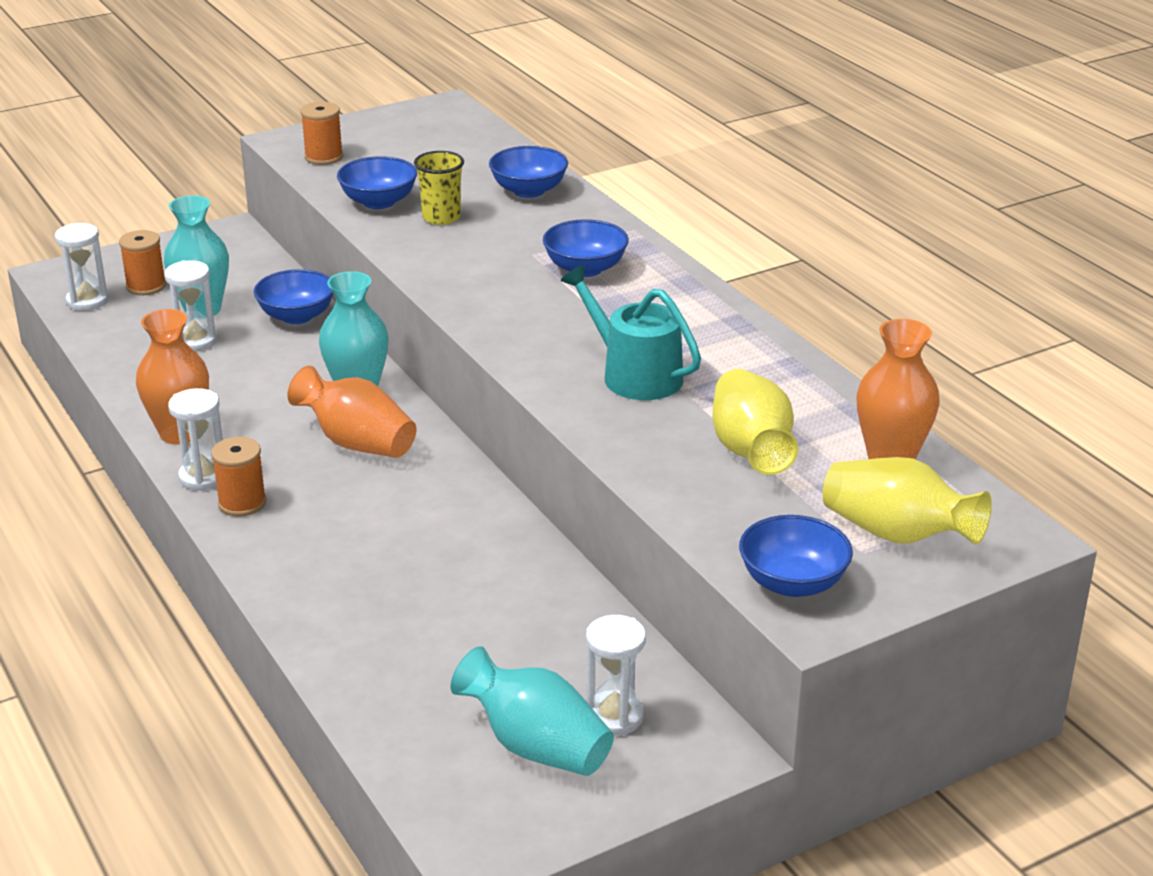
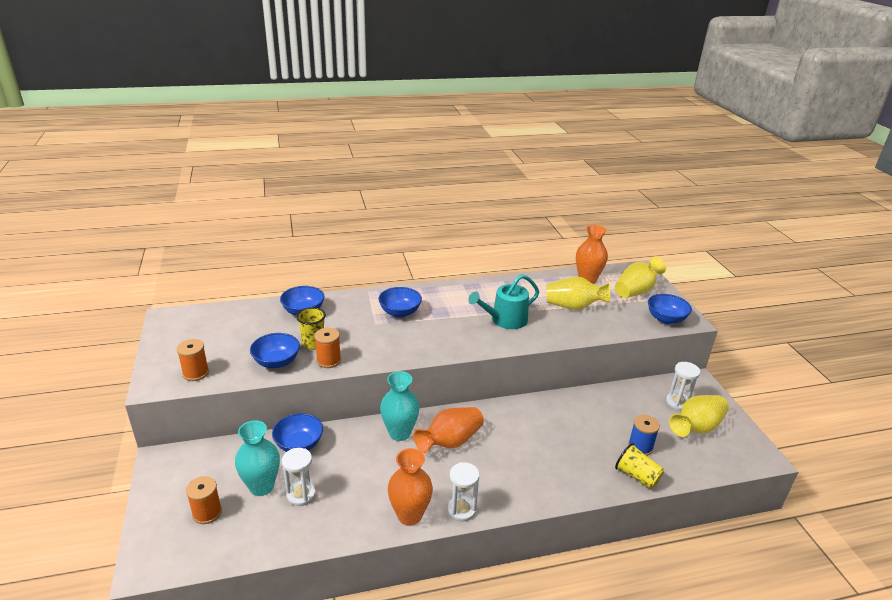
camera: 75 degrees left, 0 degrees up
white hourglass [55,223,109,311] -> none
orange spool [211,437,266,517] -> orange spool moved to [314,328,341,368]
turquoise vase [451,646,614,776] -> yellow vase [669,395,729,437]
none -> yellow cup [615,443,664,489]
none -> blue spool [628,415,660,456]

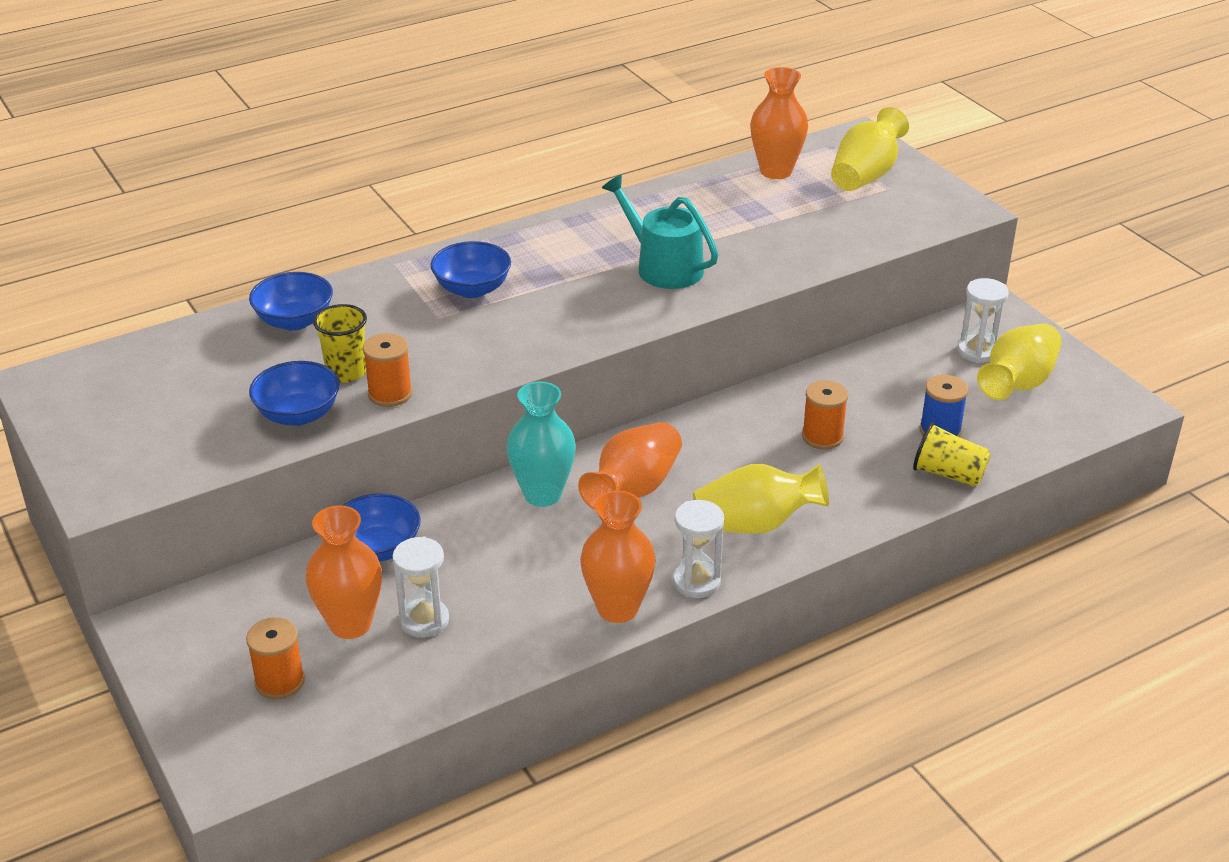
camera: 15 degrees left, 5 degrees up
orange spool [177,339,209,381] -> orange spool moved to [802,380,848,449]
turquoise vase [235,420,280,496] -> orange vase [306,505,382,639]
turquoise watering can [468,274,539,329] -> turquoise watering can turned 90 degrees clockwise [602,175,718,289]
yellow vase [547,277,610,310] -> yellow vase moved to [693,464,829,534]
blue bowl [648,294,692,324] -> none

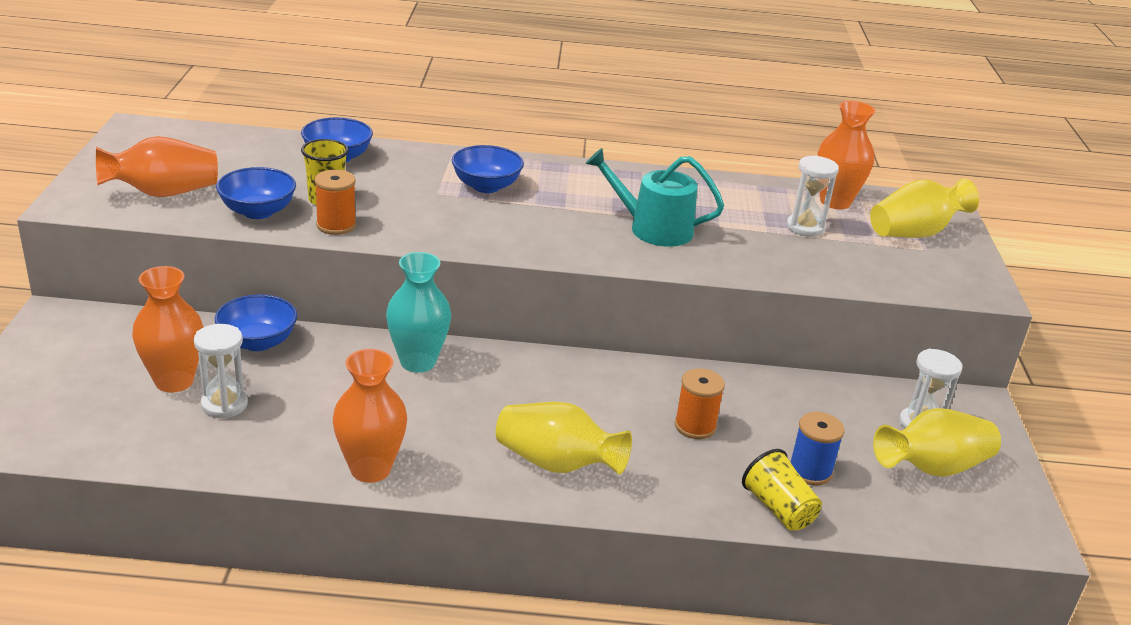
camera: 30 degrees right, 5 degrees down
orange spool [246,617,305,699] -> none
orange vase [578,422,682,510] -> orange vase moved to [96,136,218,197]
turquoise watering can [602,175,718,289] -> turquoise watering can turned 60 degrees counterclockwise [585,148,724,247]
white hourglass [673,500,724,598] -> white hourglass moved to [787,155,839,237]

